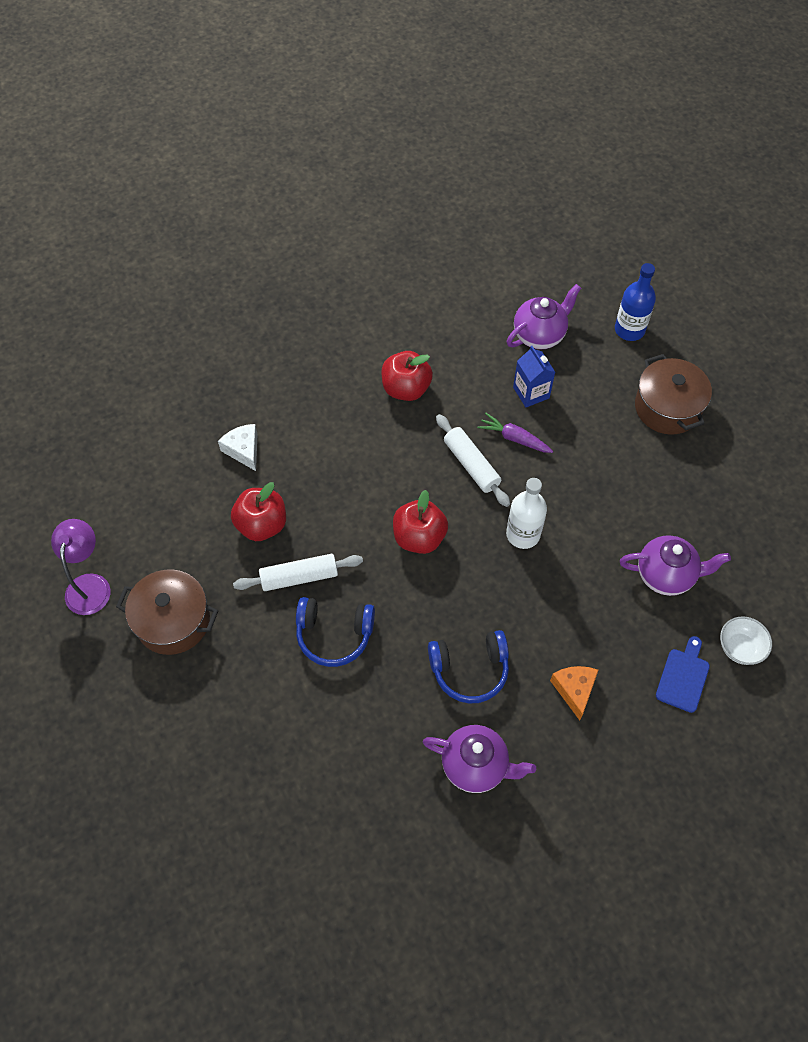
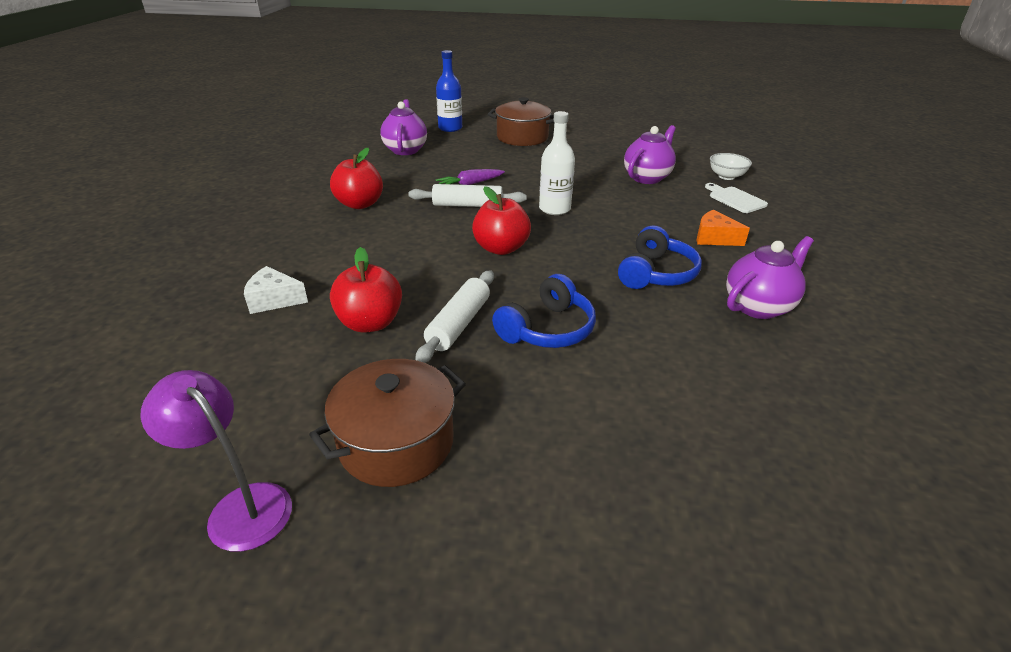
camera: 55 degrees left, 25 degrees down
blue carton [513,346,555,407] -> none
blue cutting board [656,636,710,713] -> white cutting board [705,183,768,213]

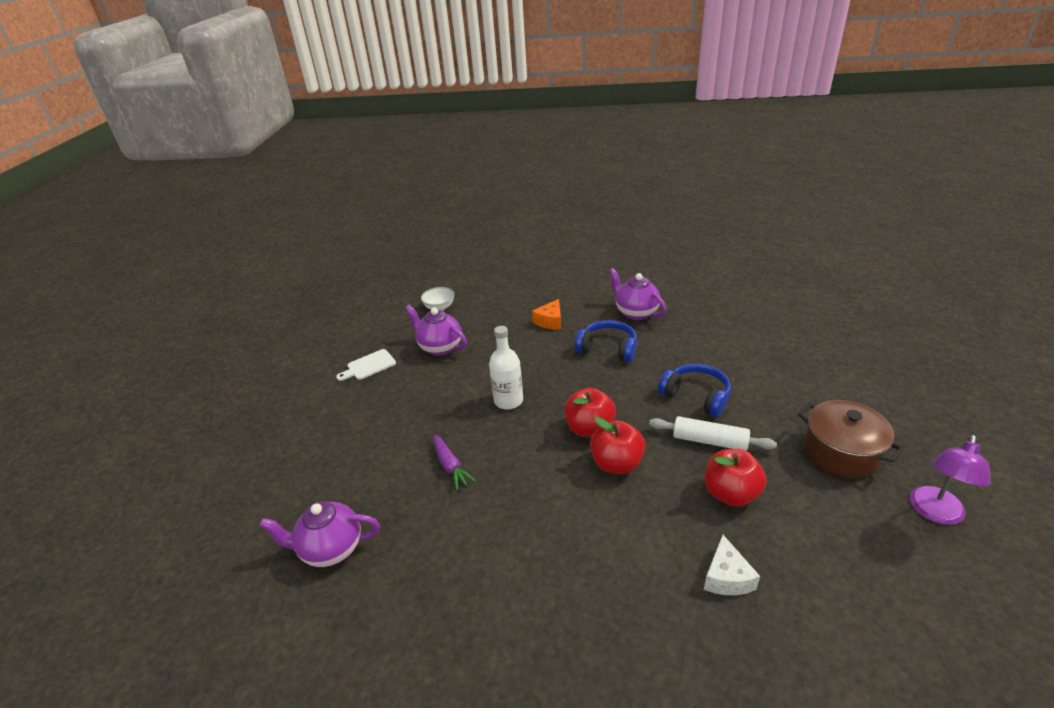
camera: 90 degrees left, 0 degrees up
red apple [330,148,383,209] -> red apple moved to [590,417,646,474]
white rolling pin [408,184,527,207] -> none
blue bottle [436,50,462,132] -> none
brown pot [488,97,554,146] -> none
white cutting board [705,183,768,213] -> white cutting board moved to [336,349,396,381]

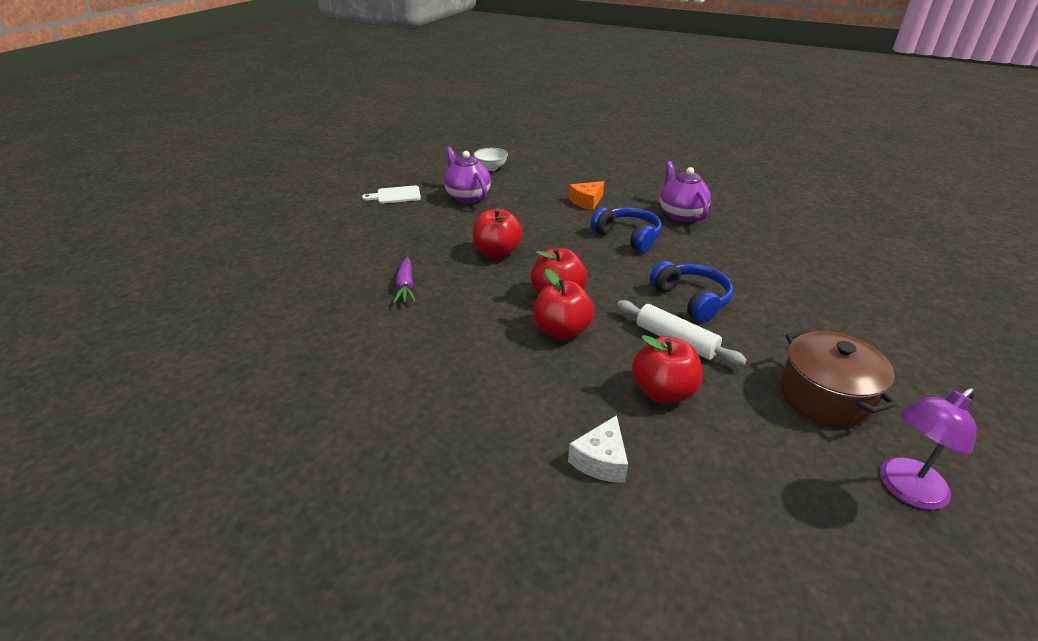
camera: 20 degrees right, 0 degrees up
purple teapot [259,502,380,567] -> none
white bottle [489,326,523,409] -> red apple [473,208,523,258]

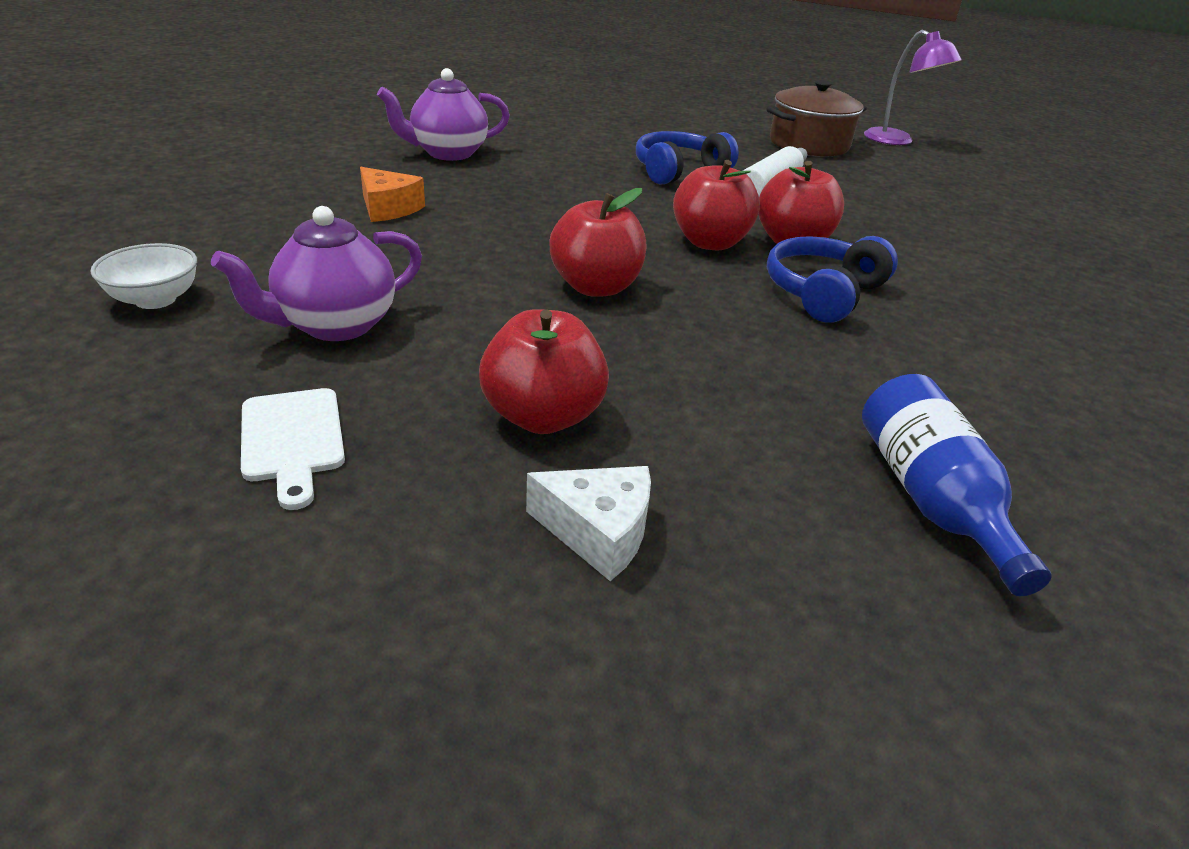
camera: 100 degrees left, 0 degrees up
purple carrot [393,257,416,304] -> none
white cheese [568,415,628,483] -> white cheese moved to [526,466,651,581]
blue headphones [591,207,662,252] -> blue headphones moved to [767,236,898,323]
red apple [632,335,703,403] -> red apple moved to [479,309,609,434]
none -> blue bottle [862,374,1052,596]

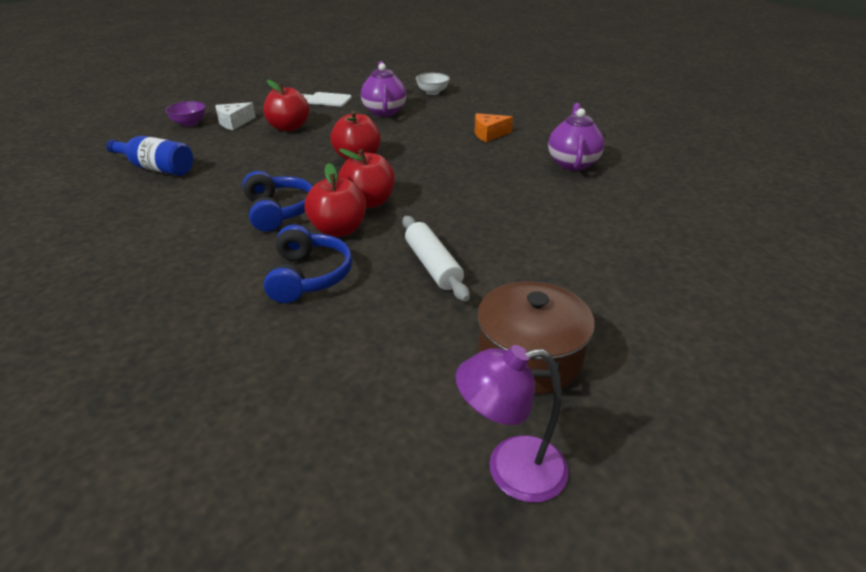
camera: 125 degrees right, 0 degrees up
blue headphones [636,131,739,185] -> blue headphones moved to [264,224,352,303]
none -> purple bowl [165,101,206,127]

